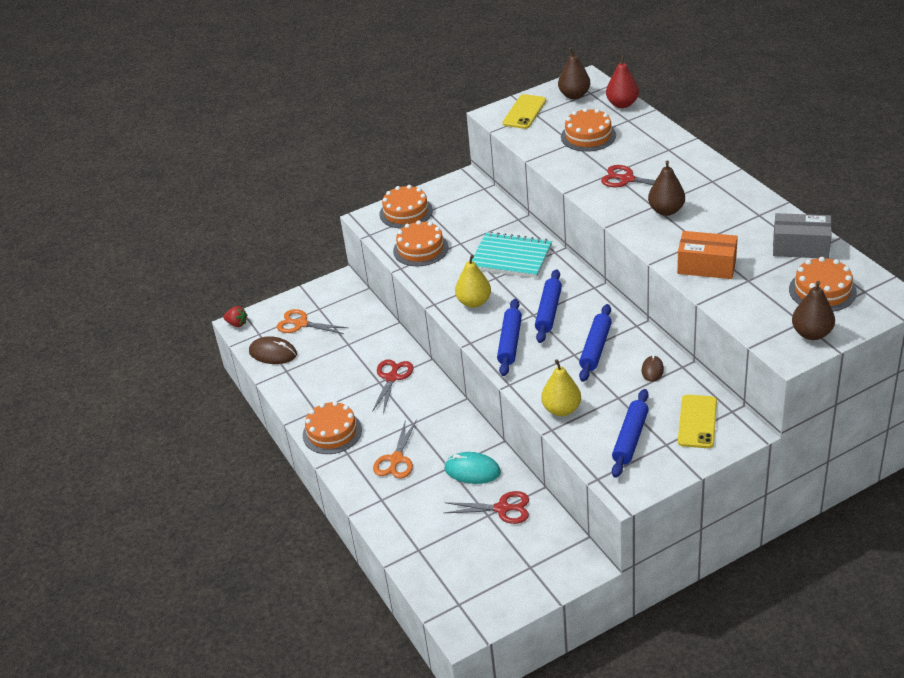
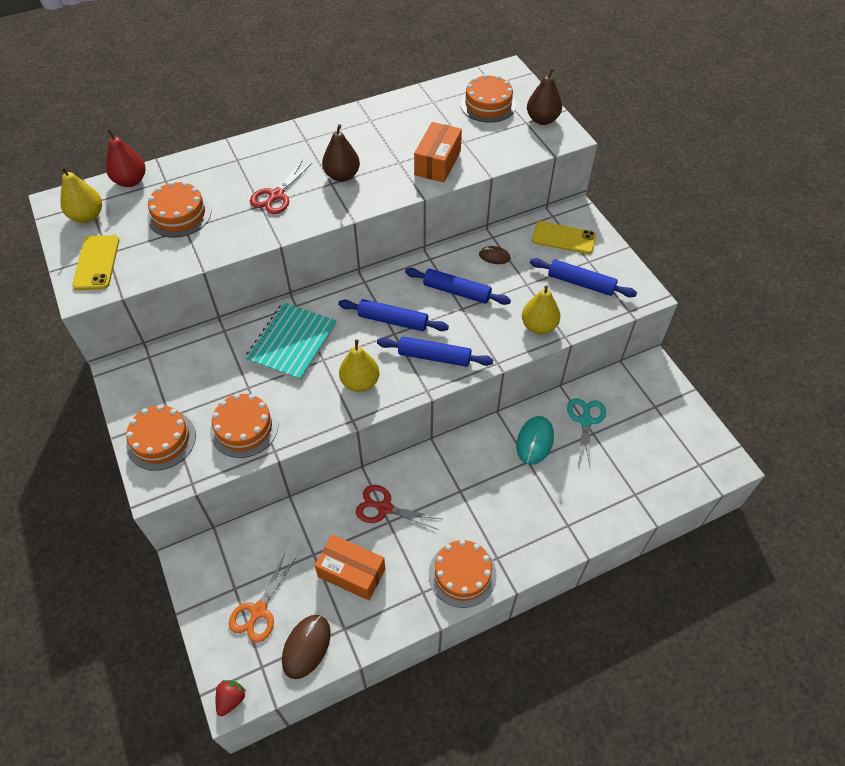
camera: 90 degrees left, 15 degrees up
orange scissors [373,419,417,479] -> none
red scissors [444,491,529,524] -> turquoise scissors [567,398,606,470]
yellow phone [503,94,546,129] -> yellow phone turned 60 degrees clockwise [72,235,120,290]
brown pear [558,47,590,99] -> yellow pear [60,167,102,223]
grey box [773,213,832,259] -> none
none -> orange box [314,534,385,601]

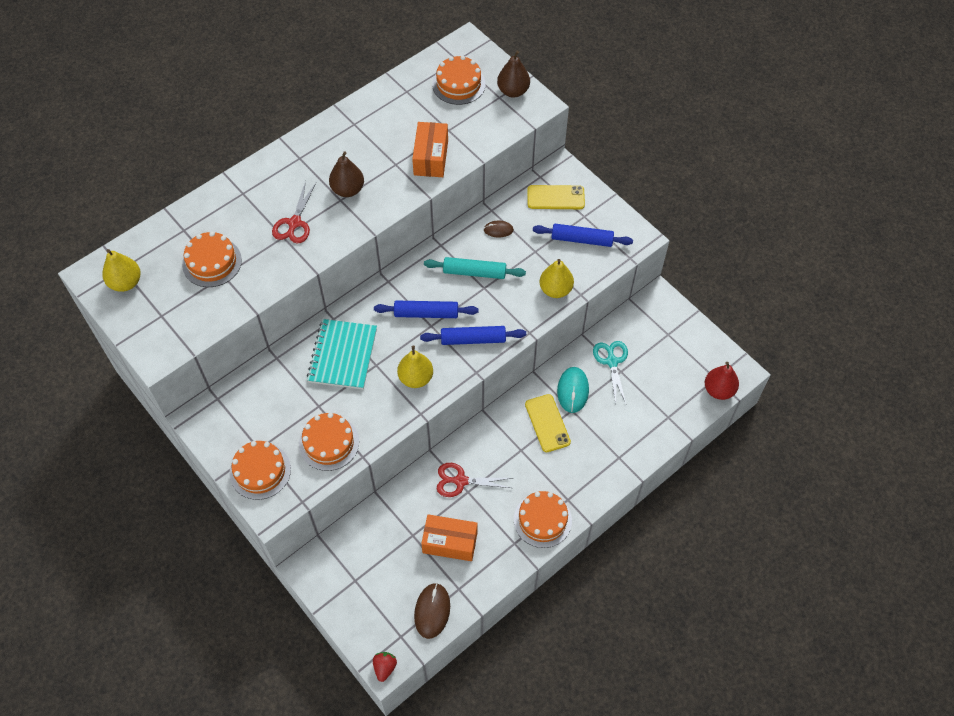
camera: 15 degrees left, 5 degrees up
yellow phone [72,235,120,290] -> yellow phone moved to [525,394,571,452]
red pear [106,128,146,187] -> red pear moved to [705,362,739,400]
orange scissors [229,553,296,643] -> none
blue rolling pin [405,268,511,305] -> turquoise rolling pin [424,257,526,279]

